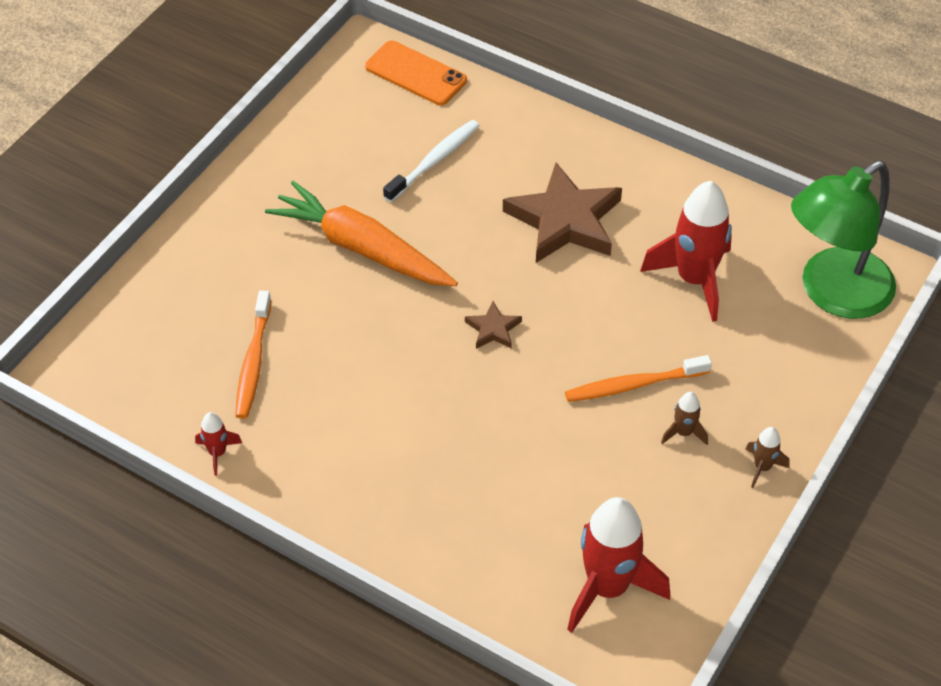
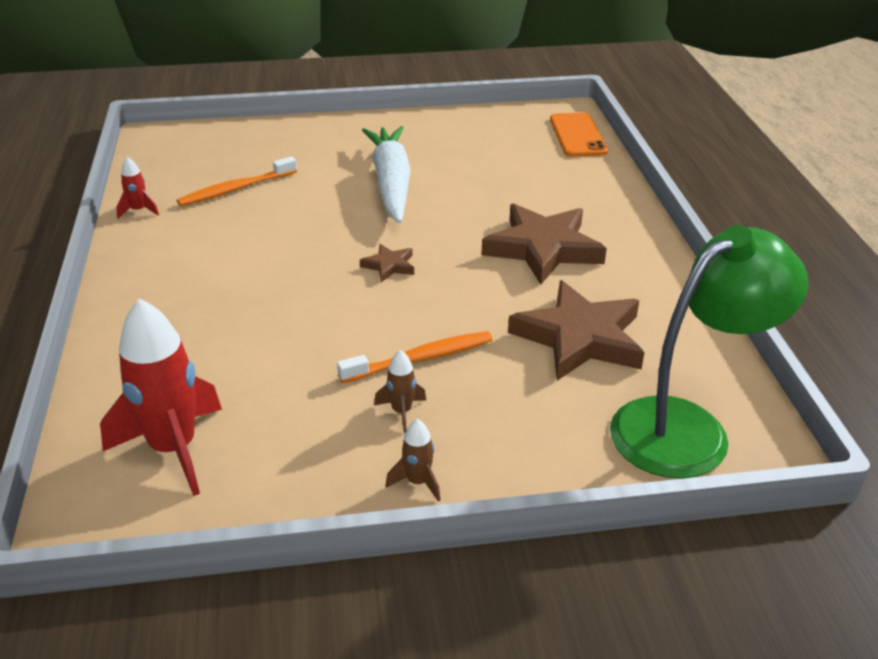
camera: 50 degrees right, 15 degrees down
orange carrot [265,181,458,286] -> white carrot [362,126,411,223]
white toothbrush [383,120,480,202] -> none
orange toothbrush [565,355,712,402] -> orange toothbrush turned 120 degrees clockwise [337,331,493,383]
red rocket [640,181,732,322] -> brown star [508,280,645,380]
green lamp [791,161,896,319] -> green lamp turned 135 degrees clockwise [610,225,808,479]

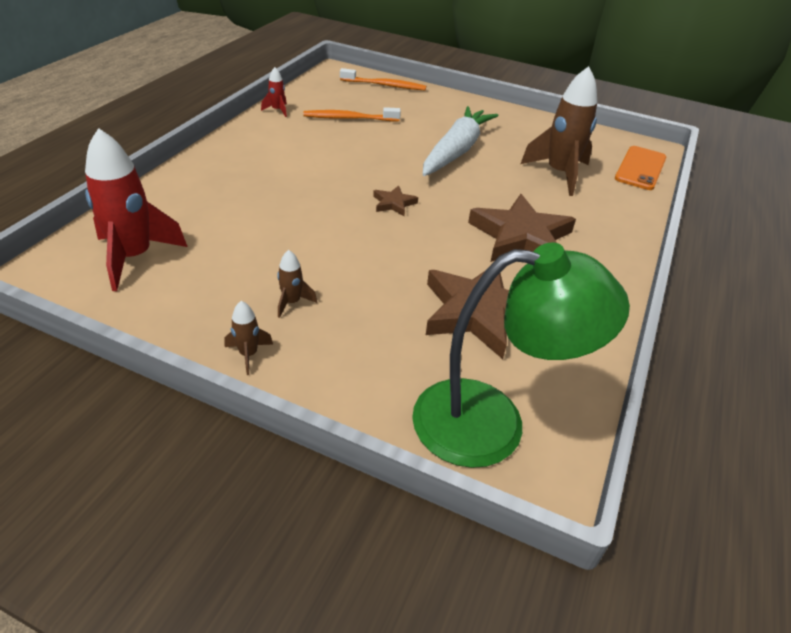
camera: 30 degrees right, 5 degrees up
orange toothbrush [337,331,493,383] -> orange toothbrush moved to [340,68,426,91]
none -> brown rocket [521,66,597,196]

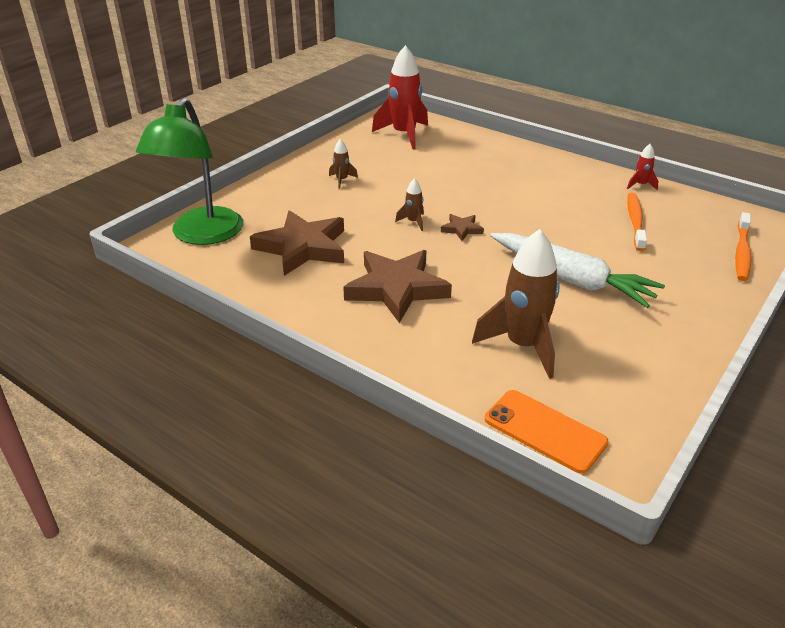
camera: 105 degrees right, 5 degrees down
brown rocket [225,301,273,375] -> brown rocket moved to [395,178,424,231]

